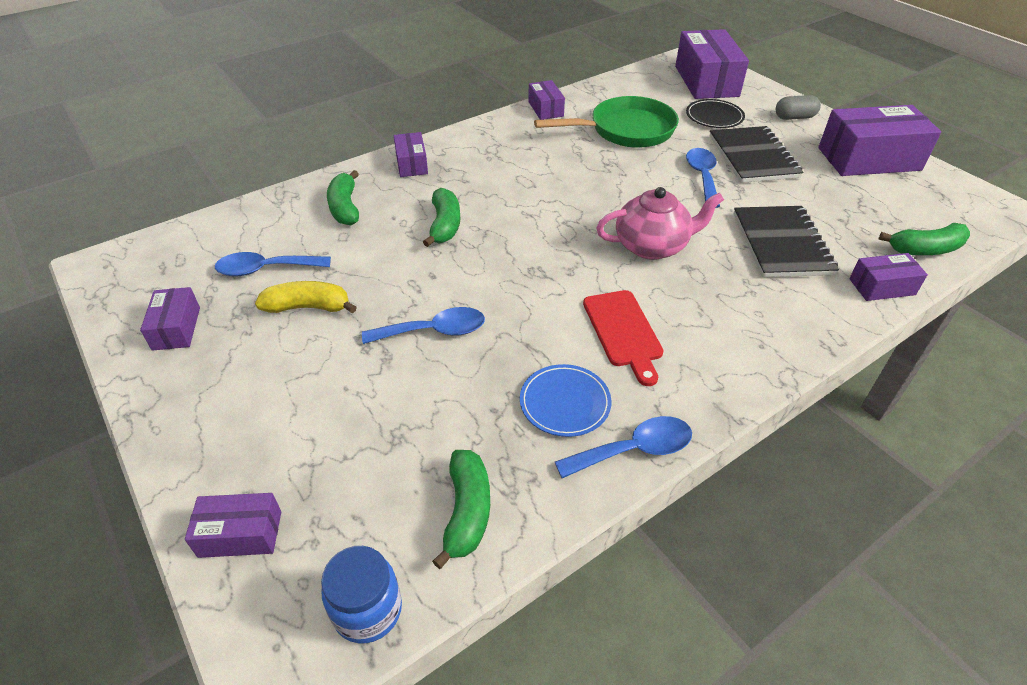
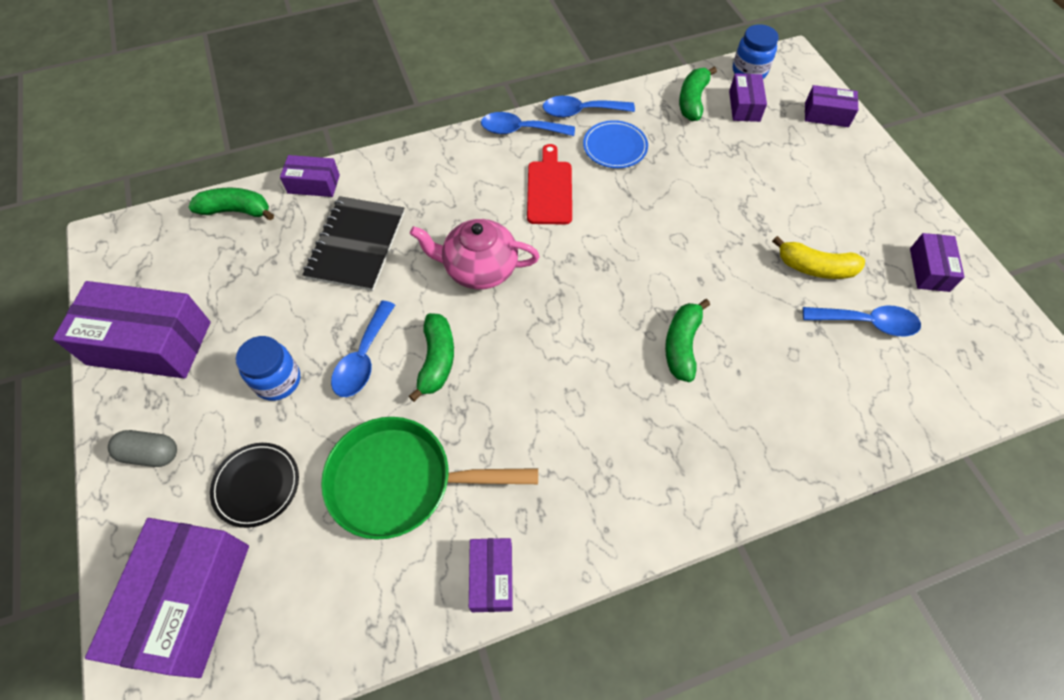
camera: 165 degrees left, 15 degrees up
green banana [327,170,359,225] -> green banana moved to [409,313,454,402]
blue spoon [362,307,485,344] -> blue spoon moved to [481,112,575,136]
purple box [394,132,428,177] -> purple box moved to [729,73,767,122]
black notebook [710,126,804,183] -> blue jar [236,336,300,401]

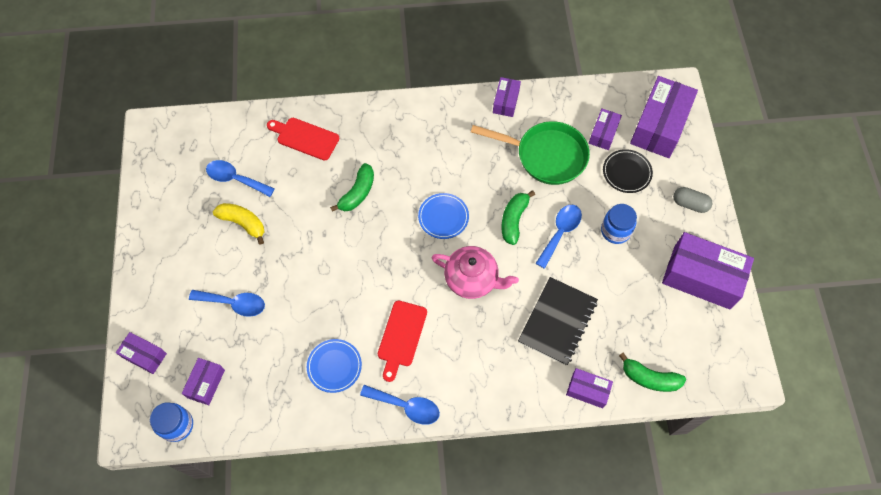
camera: 165 degrees left, 5 degrees up
blue spoon [543,96,635,117] -> blue spoon moved to [189,290,265,317]
green banana [679,67,717,121] -> none
purple box [910,233,965,292] -> purple box moved to [589,109,622,150]
none -> red cutting board [267,118,339,161]
none -> blue plate [418,193,469,239]

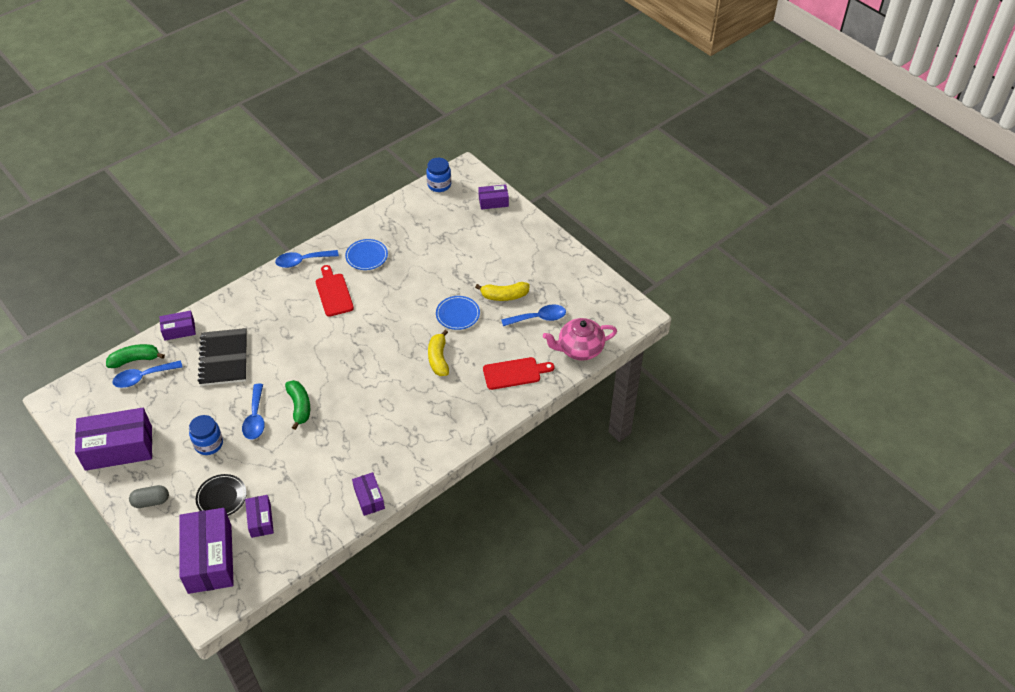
camera: 145 degrees right, 15 degrees down
purple box [182,358,225,405] -> none
blue spoon [189,290,265,317] -> blue spoon moved to [113,360,182,388]
green banana [330,163,374,211] -> yellow banana [428,330,449,376]
blue plate [418,193,469,239] -> blue plate moved to [436,296,480,330]
pink teapot [432,246,519,299] -> pink teapot moved to [543,318,617,361]
green pan [471,121,590,185] -> none

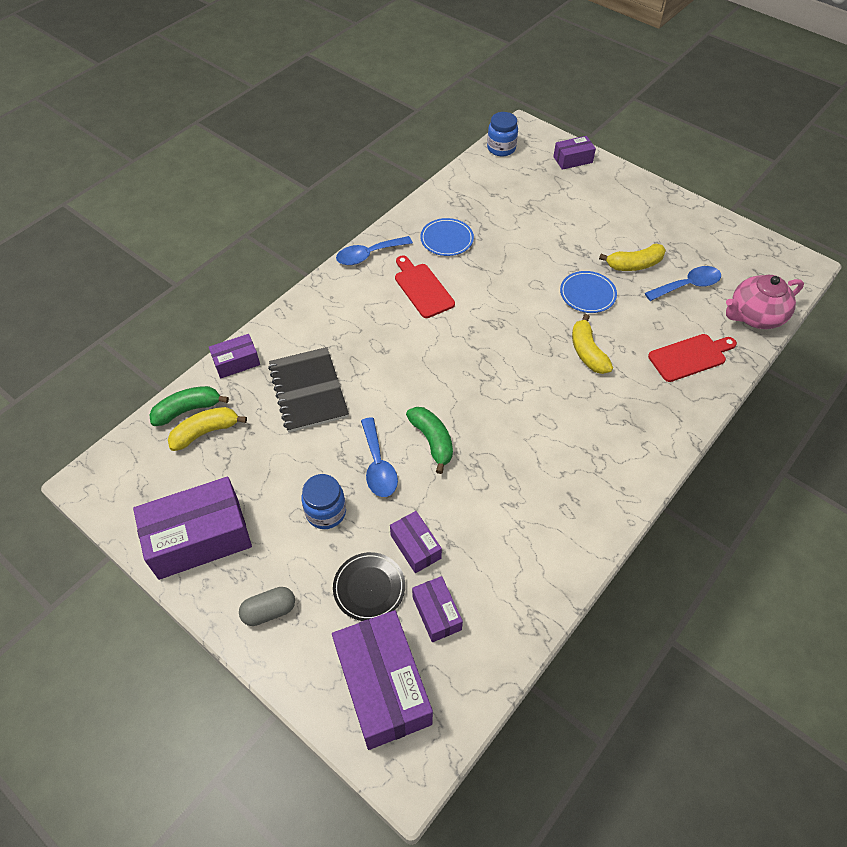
camera: 10 degrees left, 5 degrees up
blue spoon [113,360,182,388] -> yellow banana [168,407,247,451]
purple box [352,472,385,516] -> purple box moved to [390,511,442,573]

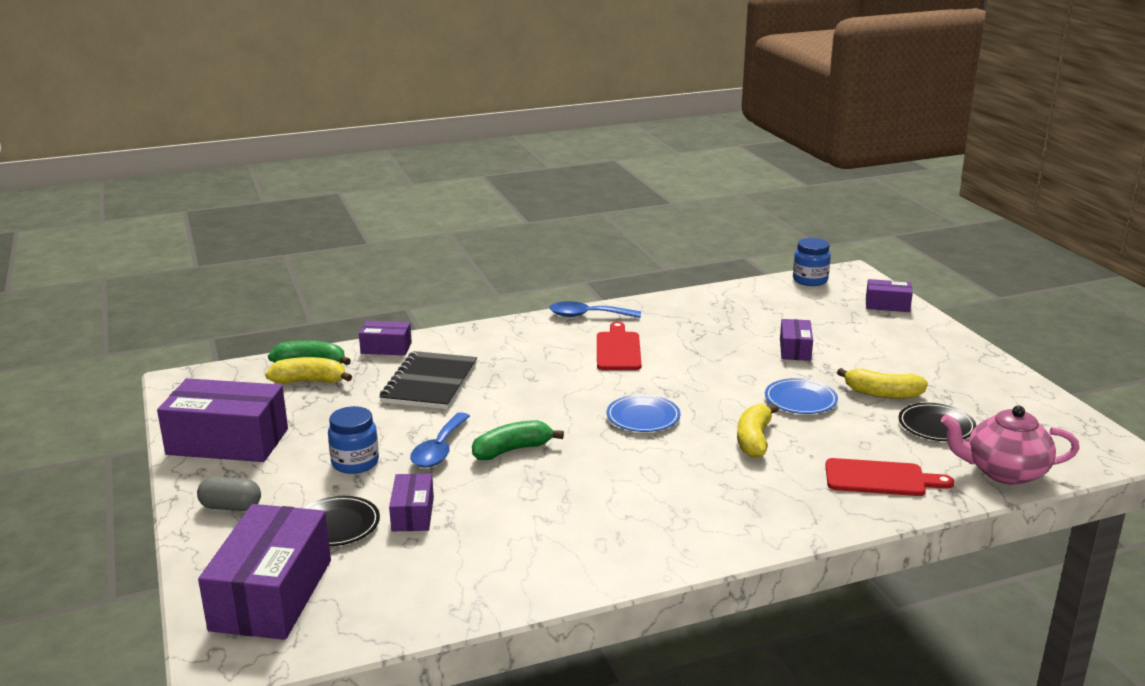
camera: 30 degrees right, 30 degrees down
green banana [406,407,453,474] -> green banana turned 120 degrees counterclockwise [472,420,564,460]
purple box [412,576,463,642] -> purple box moved to [780,319,813,361]
blue plate [420,218,474,256] -> blue plate moved to [607,394,680,432]
blue spoon [645,266,721,301] -> black plate [899,403,976,441]

